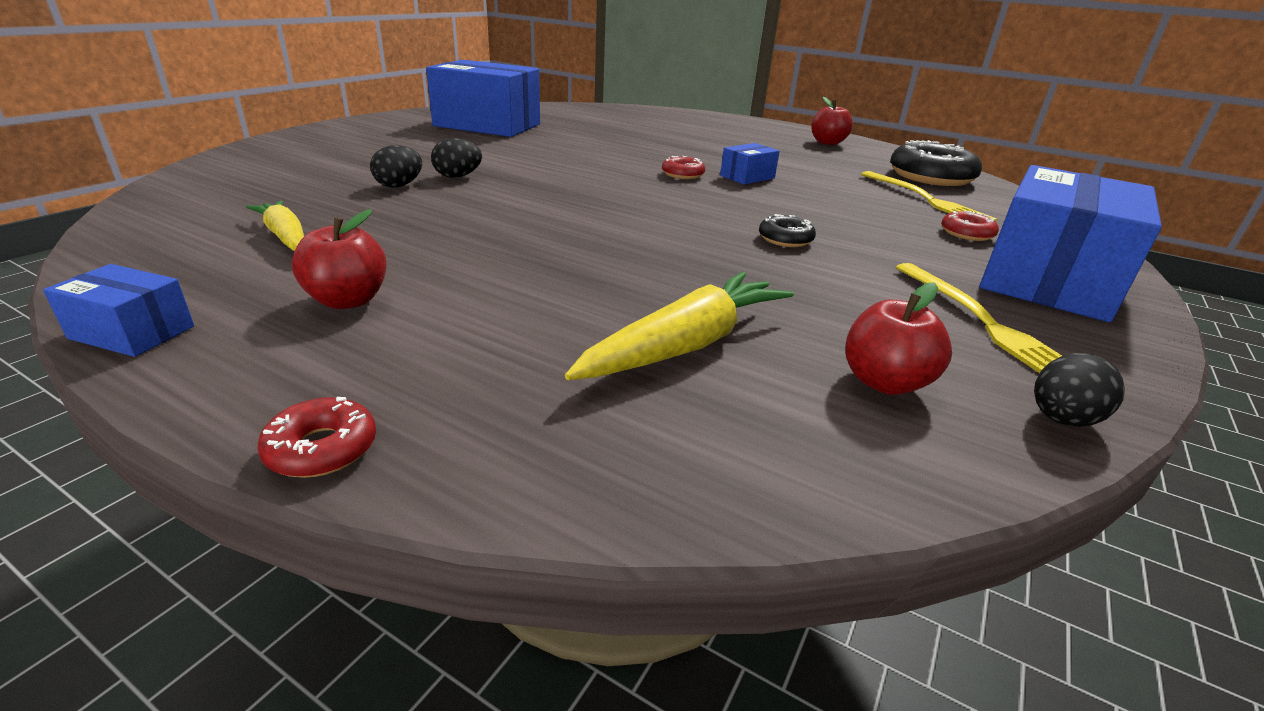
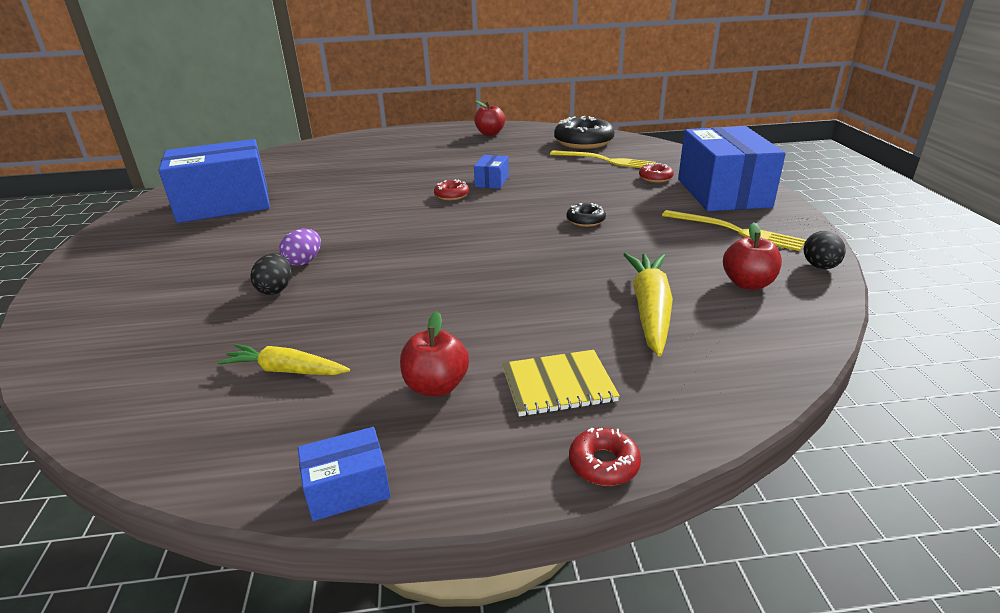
camera: 35 degrees left, 0 degrees up
black egg [431,138,482,178] -> purple egg [279,229,321,266]
none -> yellow notebook [502,350,620,416]

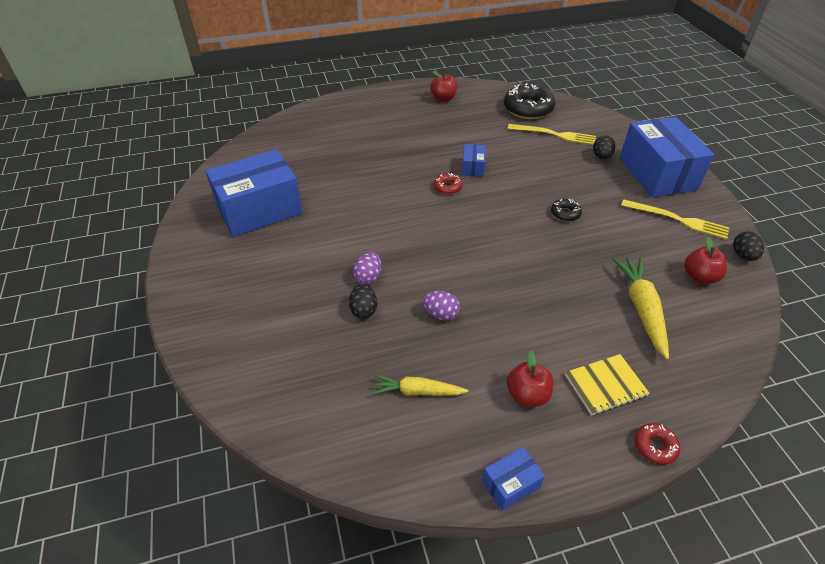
camera: 10 degrees left, 15 degrees up
red donut [639,163,674,182] -> black egg [593,136,615,159]
none -> purple egg [423,291,460,320]

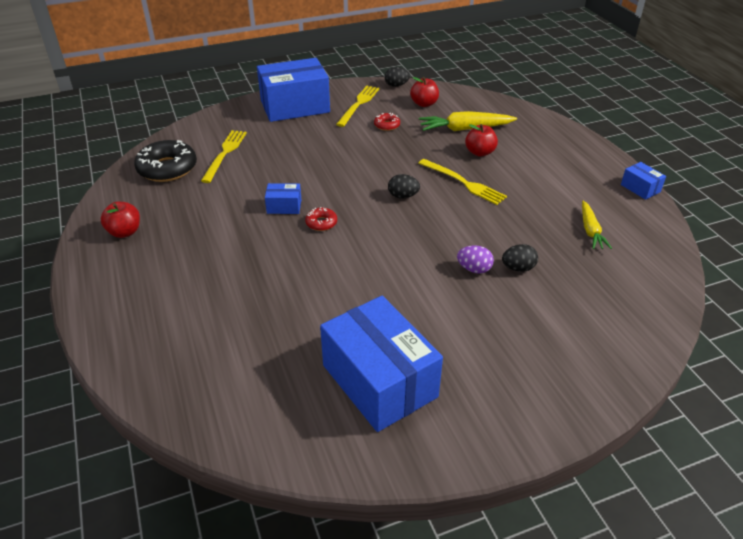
camera: 95 degrees left, 5 degrees down
purple egg [423,291,460,320] -> none
red apple [507,351,554,407] -> red apple moved to [465,124,498,157]
black donut [551,199,582,222] -> none
yellow notebook [565,354,650,416] -> none
black egg [593,136,615,159] -> black egg moved to [388,174,420,199]
red donut [634,423,680,465] -> red donut moved to [374,113,400,131]
none -> yellow fork [418,159,507,205]

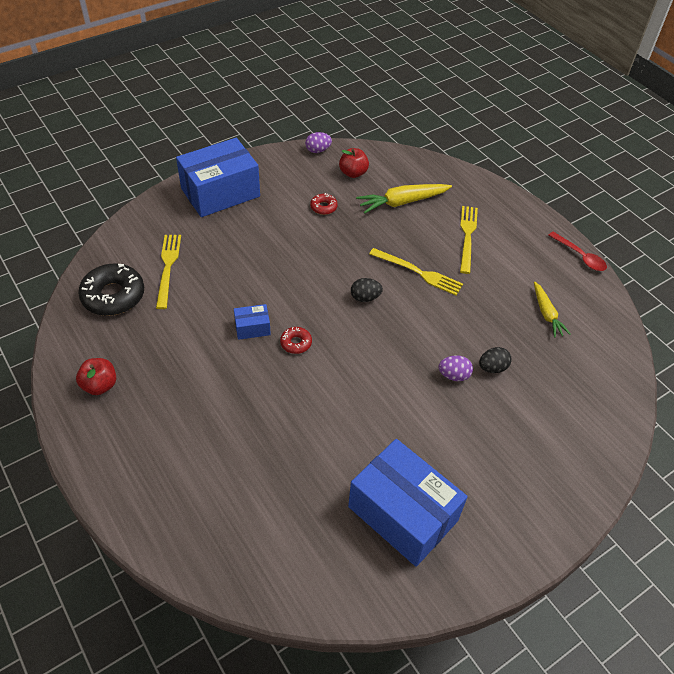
camera: 15 degrees left, 10 degrees up
yellow fork [336,86,380,127] -> yellow fork moved to [460,206,478,274]
black egg [385,67,410,87] -> purple egg [305,132,332,153]
red apple [465,124,498,157] -> none
blue box [621,162,666,200] -> red spoon [548,232,607,271]

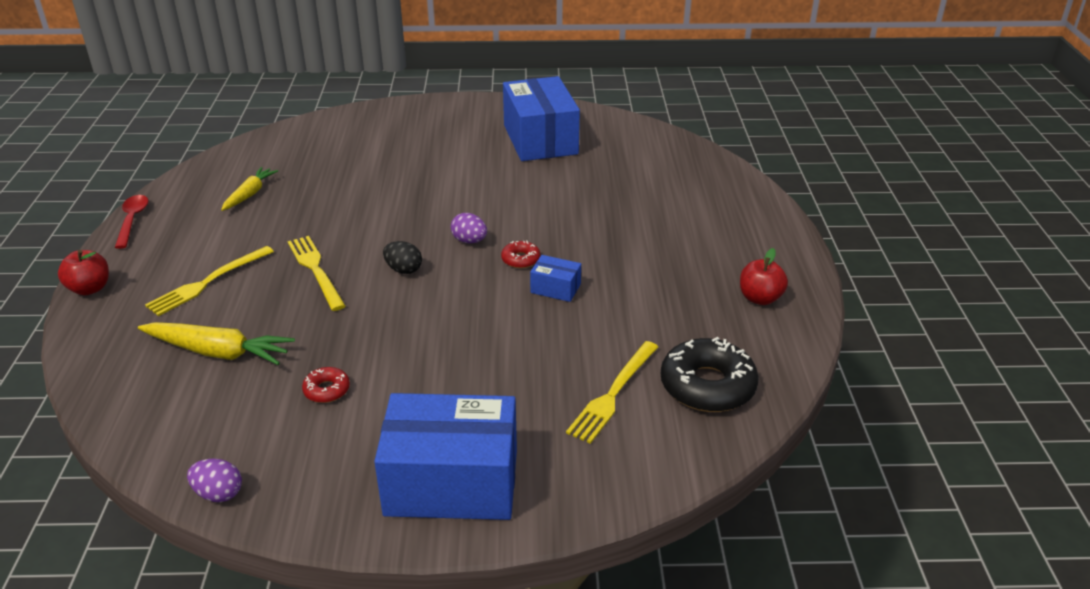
camera: 145 degrees left, 15 degrees down
red apple [339,148,369,178] -> red apple moved to [58,250,109,295]
purple egg [438,355,473,381] -> purple egg moved to [451,213,487,243]
black egg [479,347,512,373] -> none

